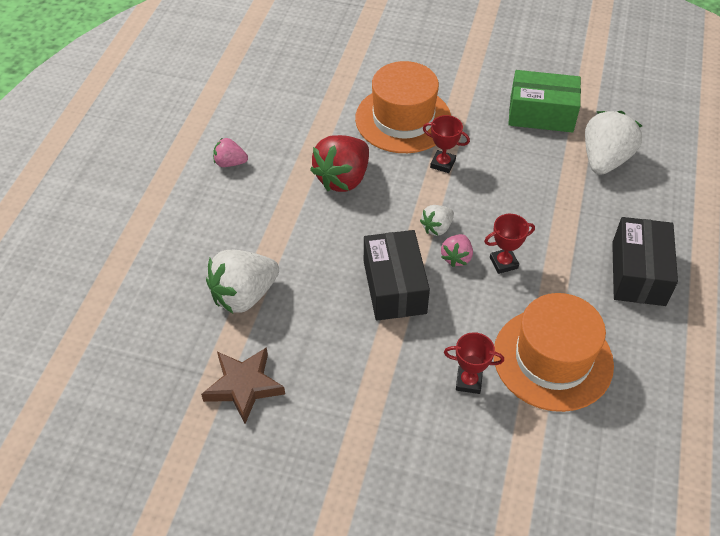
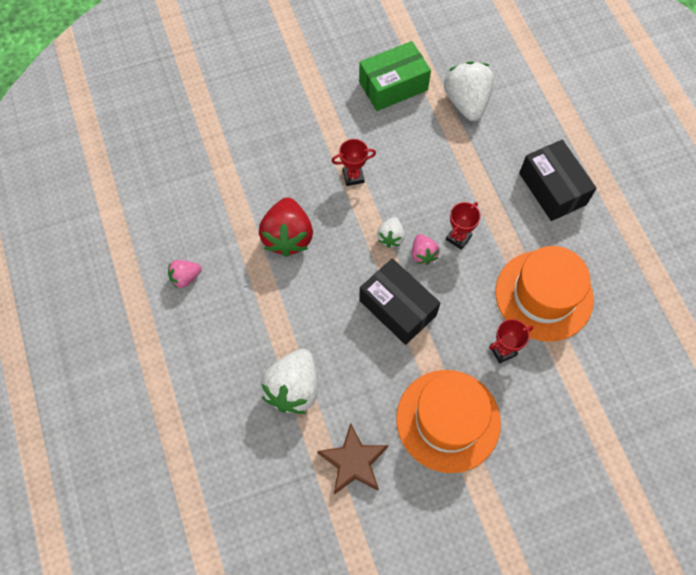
camera: 35 degrees left, 15 degrees up
orange hat [355,61,451,153] -> orange hat moved to [396,370,501,473]

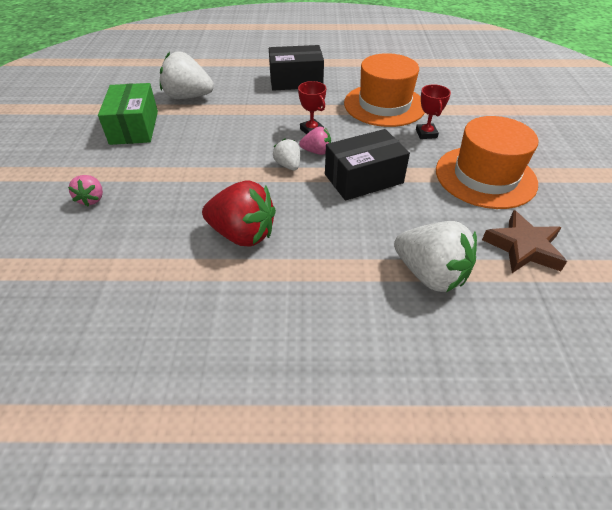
camera: 70 degrees left, 20 degrees down
pink strawberry [168,260,201,289] -> pink strawberry moved to [68,175,103,206]
red trophy [331,139,376,186] -> none
white strawberry [377,217,405,248] -> white strawberry turned 150 degrees counterclockwise [273,139,300,170]

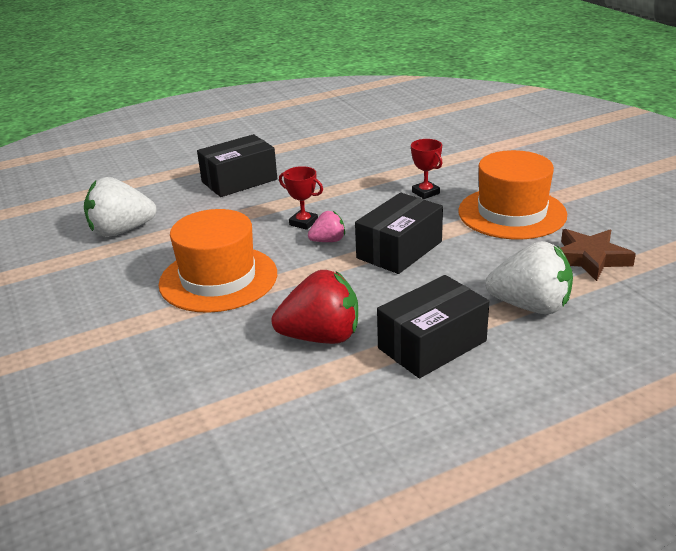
camera: 25 degrees left, 15 degrees down
pink strawberry [68,175,103,206] -> none
green box [98,83,158,145] -> none
white strawberry [273,139,300,170] -> none
orange hat [344,53,425,127] -> orange hat moved to [159,209,277,313]
none -> black box [377,275,489,378]

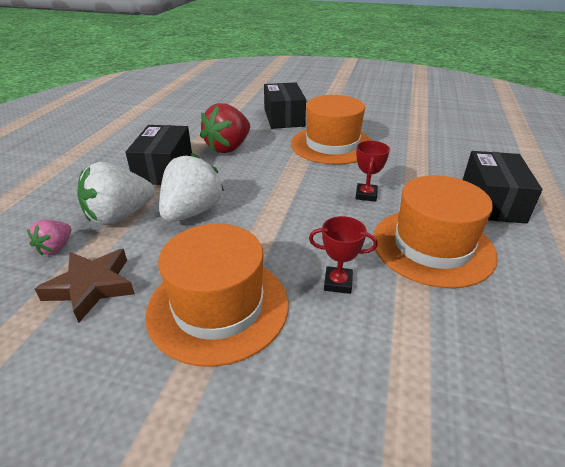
camera: 130 degrees right, 5 degrees up
white strawberry [84,177,157,237] -> white strawberry moved to [159,153,224,222]
red trophy [279,166,323,230] -> red trophy turned 60 degrees counterclockwise [355,141,390,202]
pink strawberry [308,211,345,242] -> pink strawberry moved to [27,220,71,256]
black box [355,193,443,274] -> black box moved to [264,82,306,129]
none -> orange hat [373,175,498,288]

